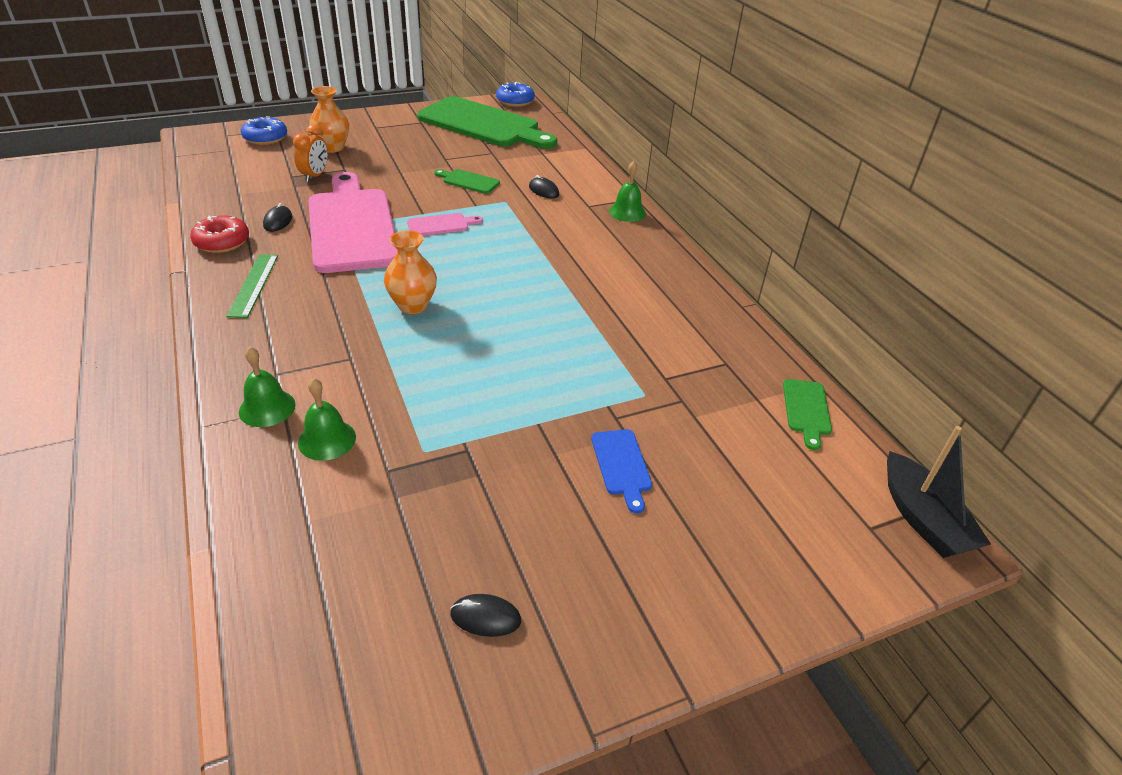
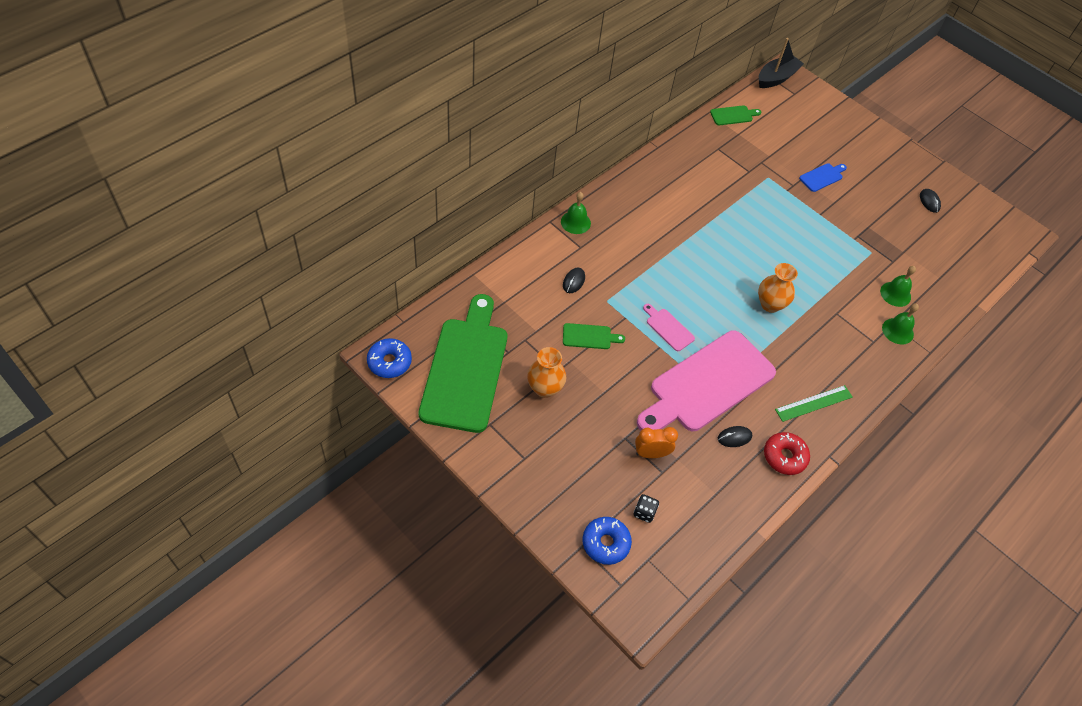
camera: 115 degrees left, 15 degrees up
orange vase [309,86,349,153] -> orange vase moved to [527,347,566,398]
green cutting board [434,169,500,194] -> green cutting board turned 90 degrees counterclockwise [563,323,625,349]
none -> black dice [634,494,659,523]

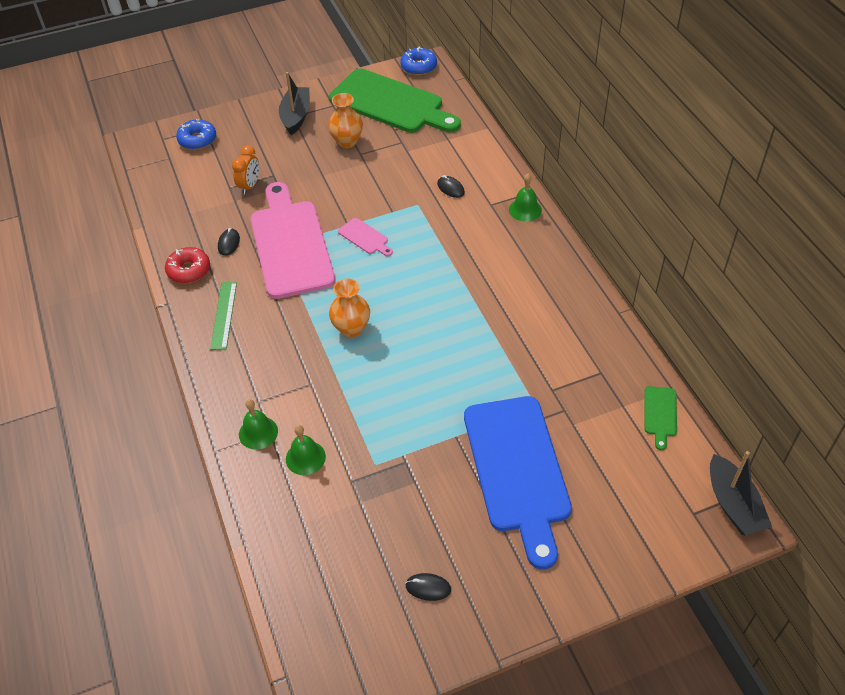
camera: 120 degrees right, 5 degrees down
green cutting board [563,323,625,349] -> none
black dice [634,494,659,523] -> none
pink cutting board [643,304,695,351] -> pink cutting board turned 60 degrees clockwise [338,218,393,256]
blue cutting board [799,163,847,192] -> blue cutting board [464,396,572,569], size x2.47
none -> black boat [279,72,310,135]

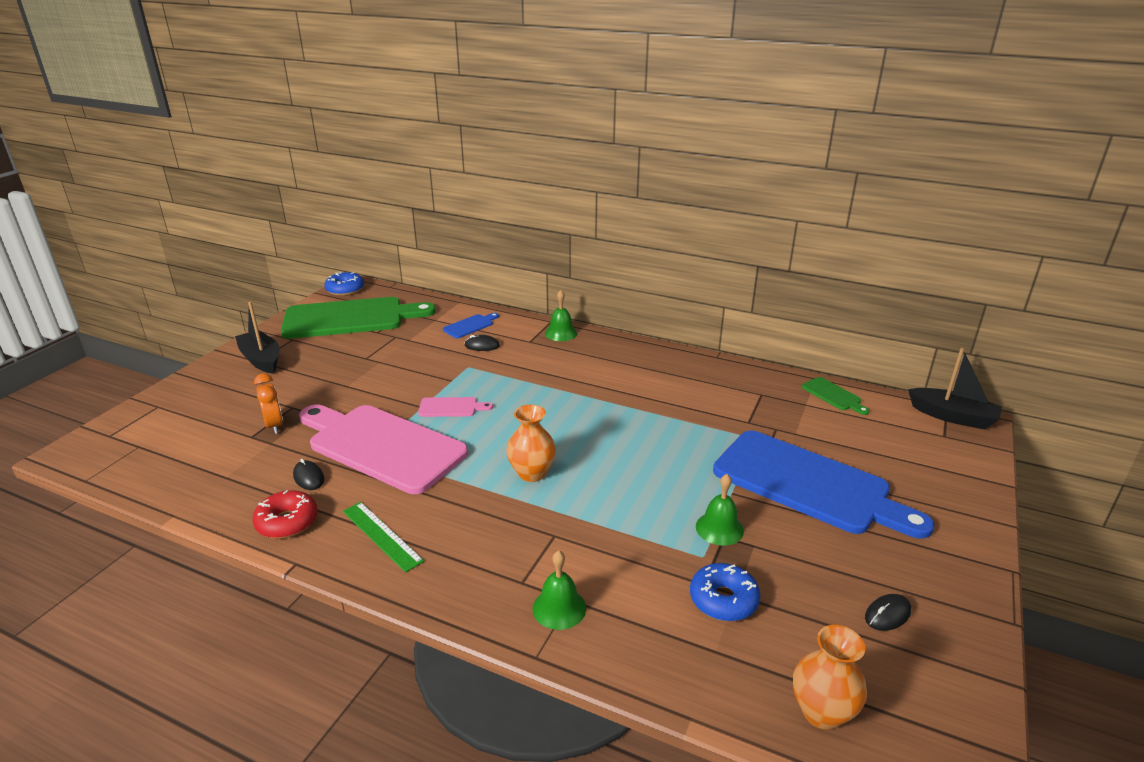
camera: 45 degrees left, 20 degrees down
blue donut [176,119,216,150] -> blue donut moved to [690,563,760,621]
green bell [286,425,326,475] -> green bell moved to [696,474,744,546]
orange vase [328,93,363,148] -> orange vase moved to [793,625,867,730]
none -> blue cutting board [443,313,499,338]

